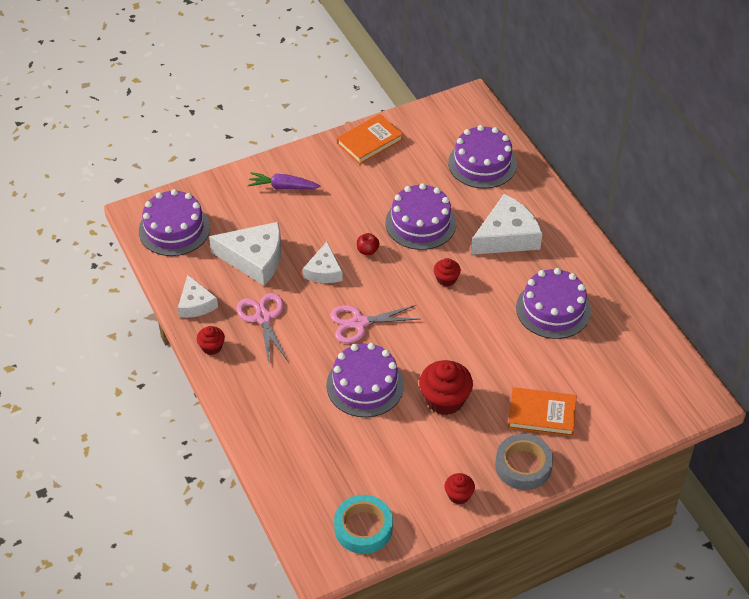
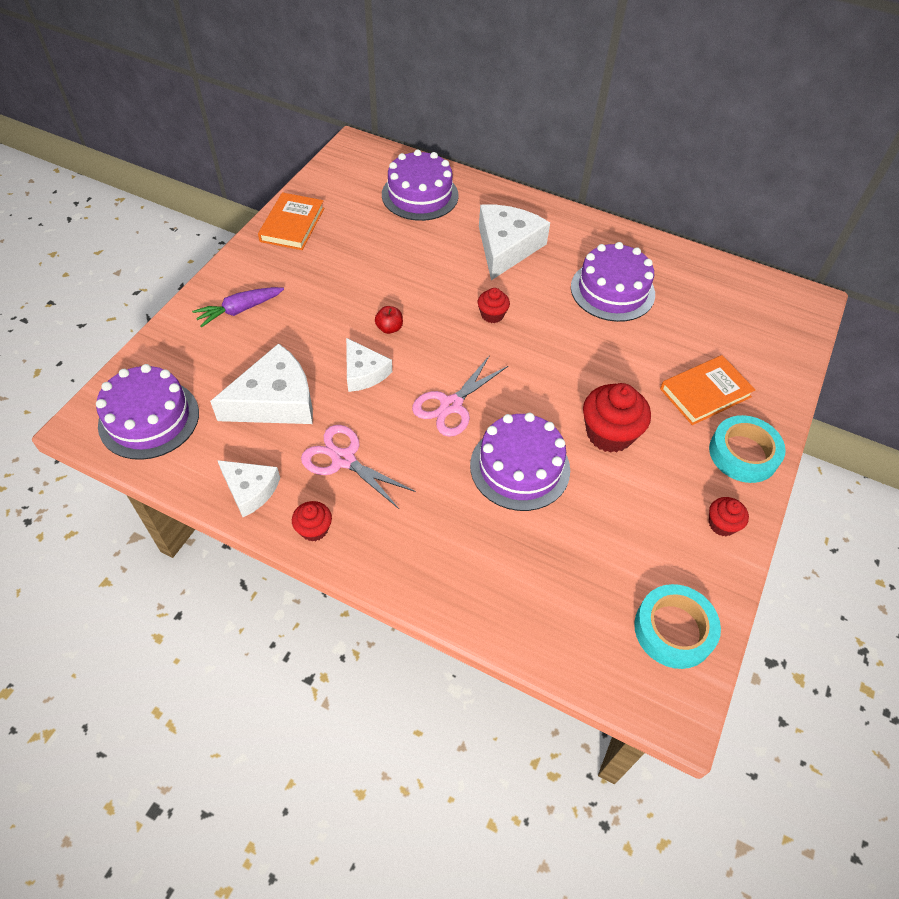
camera: 40 degrees left, 5 degrees up
purple cake [386,183,456,250] -> none
grey tape [495,434,553,490] -> turquoise tape [709,415,786,483]

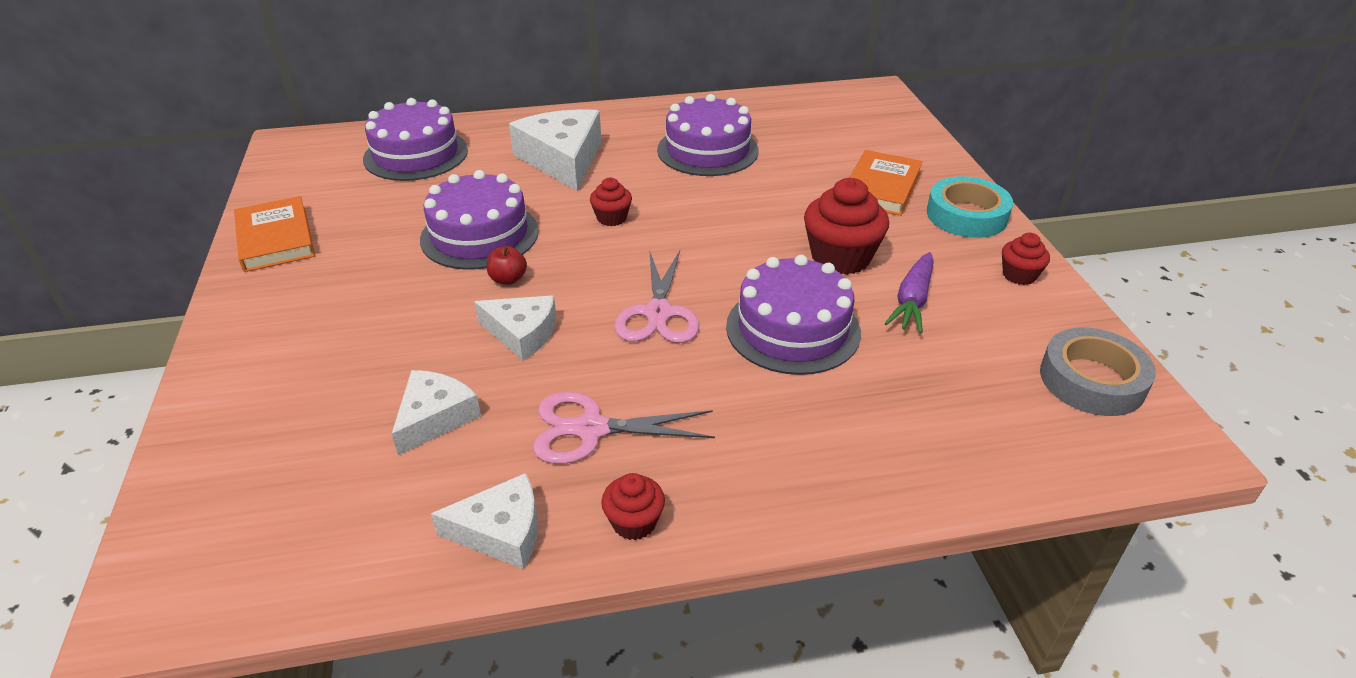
camera: 35 degrees left, 15 degrees down
purple cake [96,364,199,460] -> purple cake moved to [420,170,539,270]
purple carrot [192,287,284,328] -> purple carrot moved to [884,252,934,333]
white cheese [210,343,313,424] -> white cheese [392,370,481,456], size x0.60
turquoise tape [634,584,721,669] -> grey tape [1040,328,1156,416]

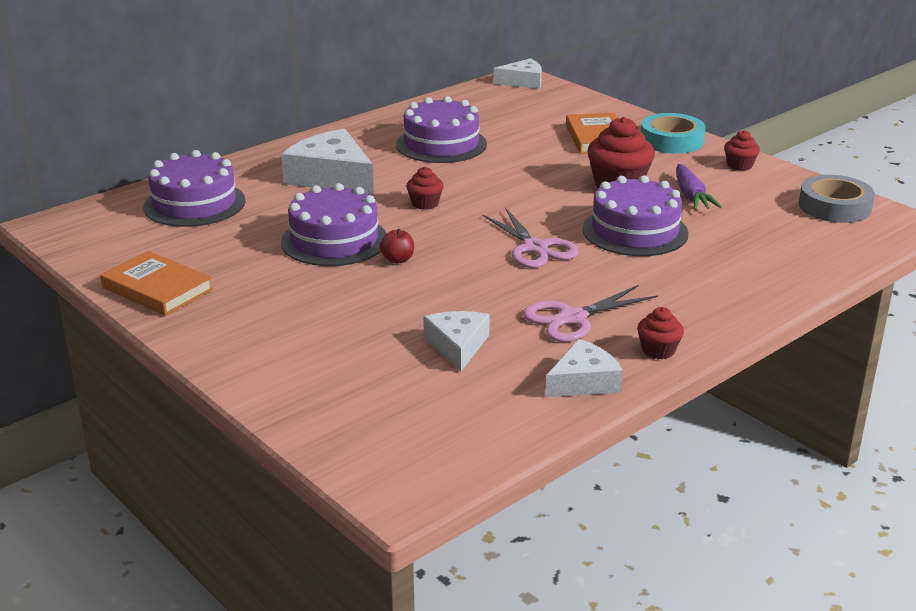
camera: 30 degrees left, 10 degrees down
white cheese [474,295,556,361] -> white cheese moved to [494,58,542,89]

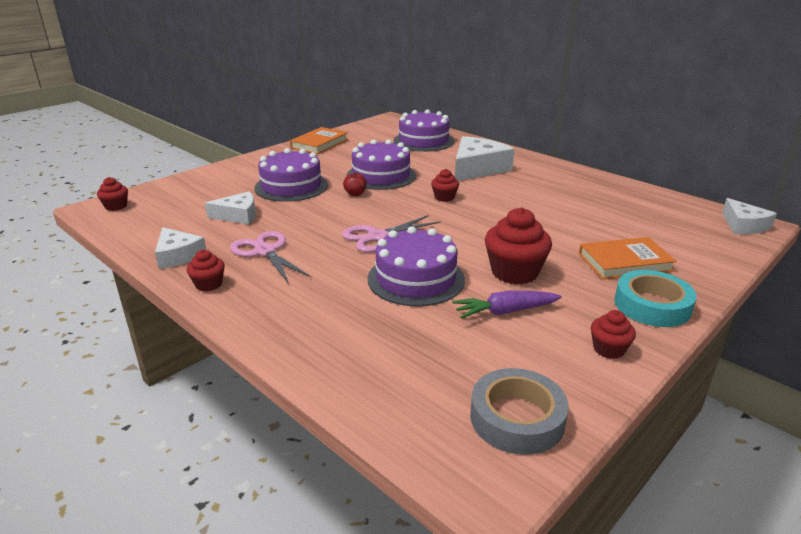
camera: 85 degrees right, 0 degrees up
purple cake [396,96,487,163] -> purple cake moved to [254,148,328,202]
none -> red cupcake [97,177,128,211]

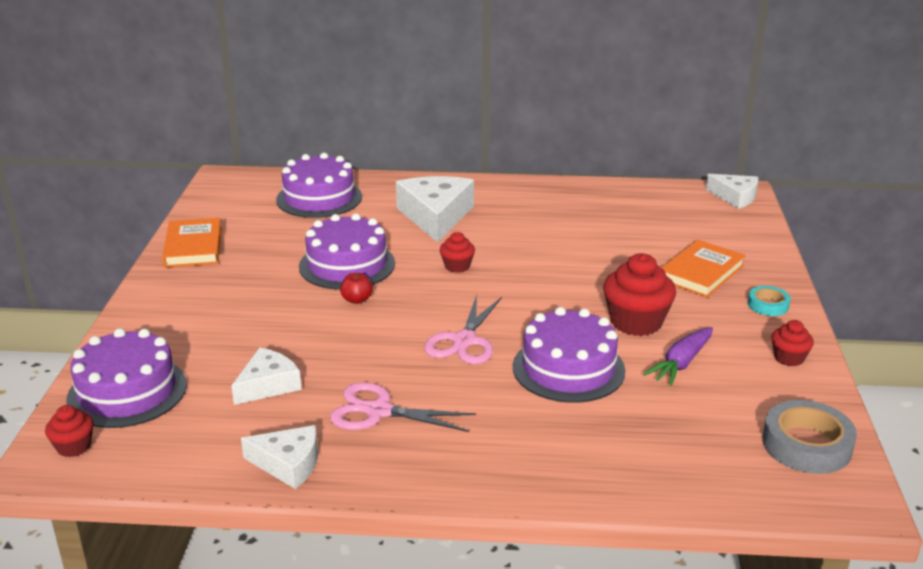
camera: 40 degrees left, 0 degrees up
red cupcake [187,250,225,292] -> none
purple cake [254,148,328,202] -> purple cake moved to [66,328,187,428]
turquoise tape [614,270,697,327] -> turquoise tape [748,286,791,316], size x0.56

